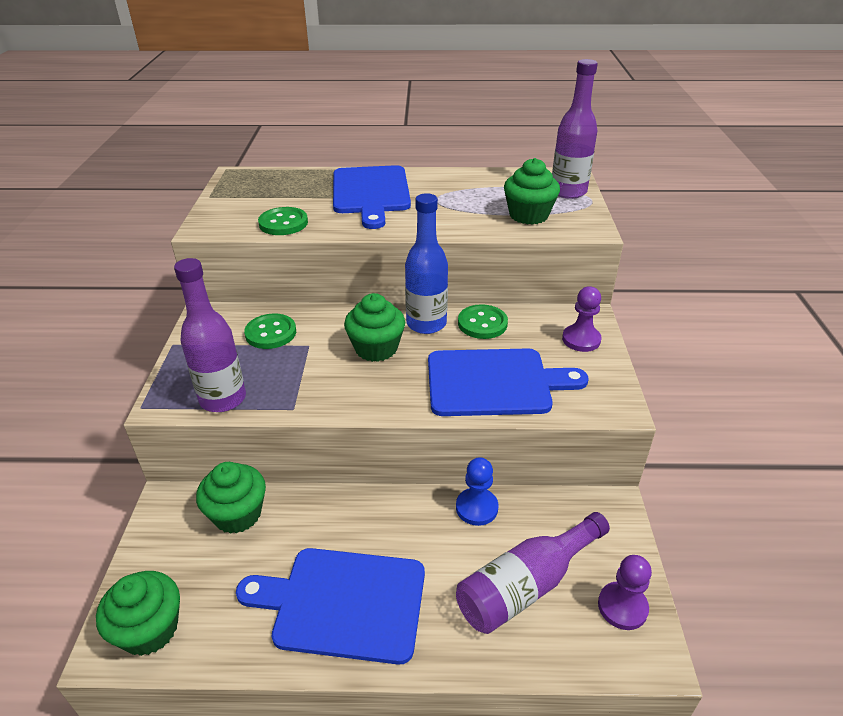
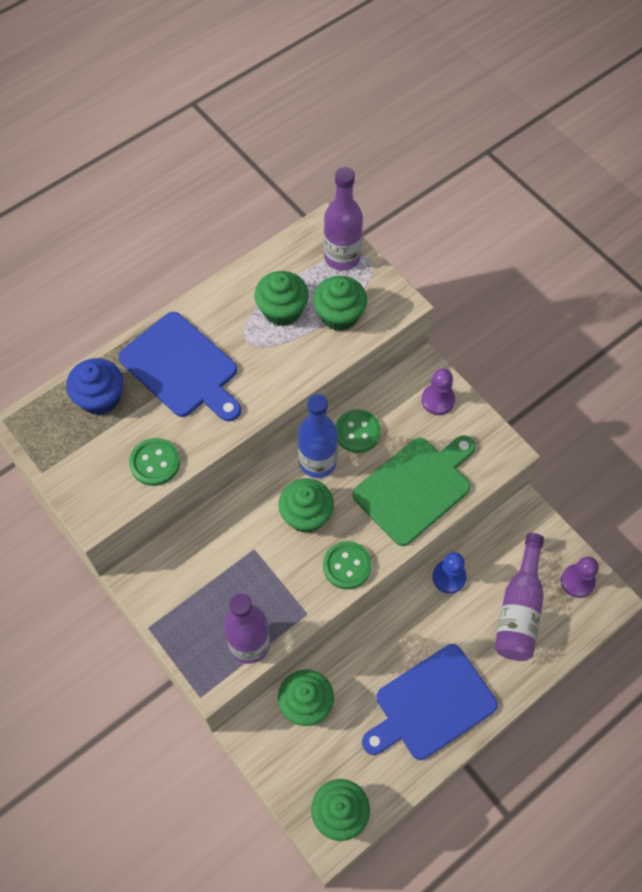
camera: 40 degrees left, 25 degrees up
green button [244,314,296,349] -> green button moved to [323,541,372,589]
blue cutting board [428,348,588,416] -> green cutting board [353,435,476,546]
none -> blue cupcake [66,358,123,415]
none -> green cupcake [255,271,309,326]

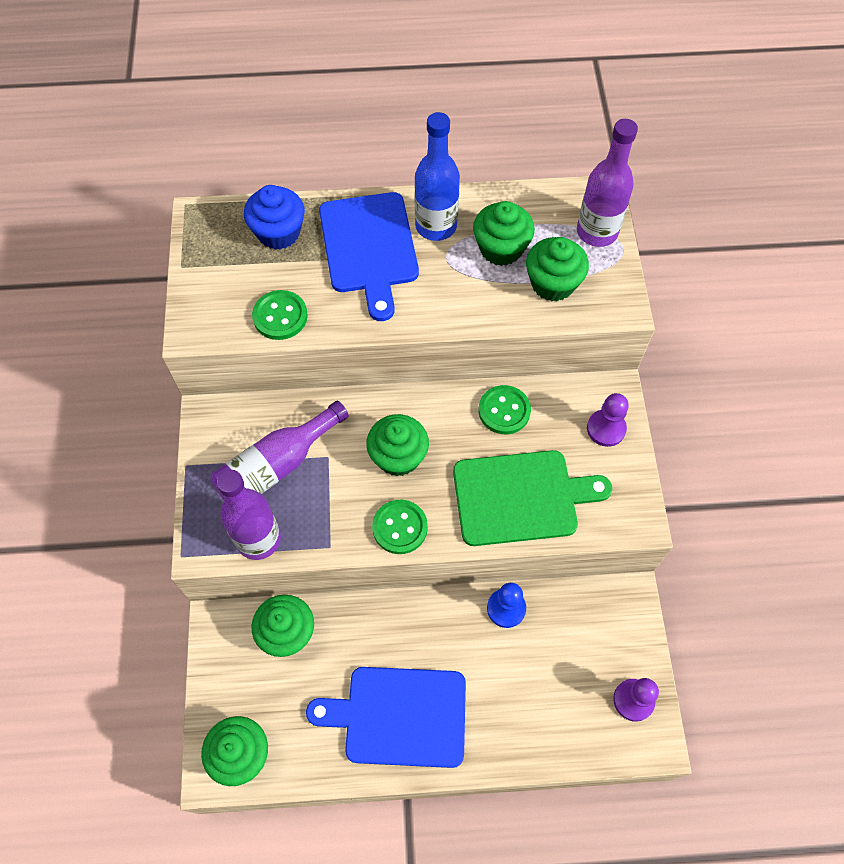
camera: 35 degrees right, 0 degrees up
blue bottle [298,394,338,478] -> blue bottle moved to [415,112,460,241]
purple bottle [494,533,544,661] -> purple bottle moved to [210,401,349,500]

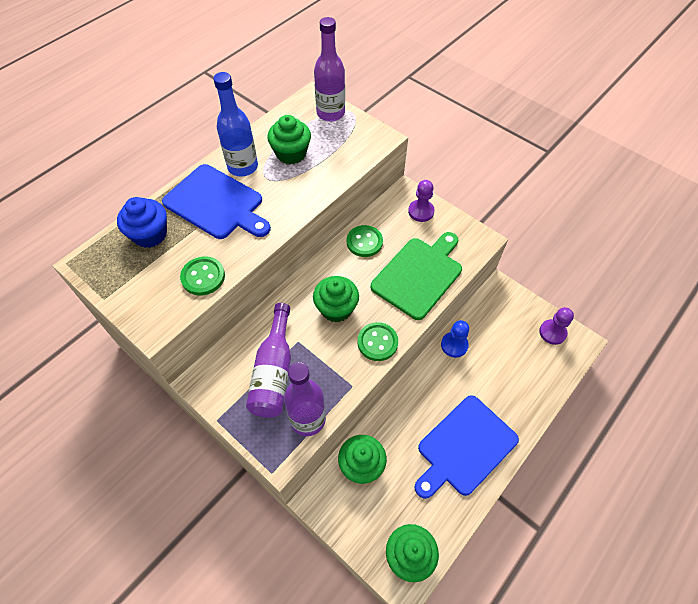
camera: 45 degrees left, 5 degrees down
green cupcake [526,237,589,301] -> none

